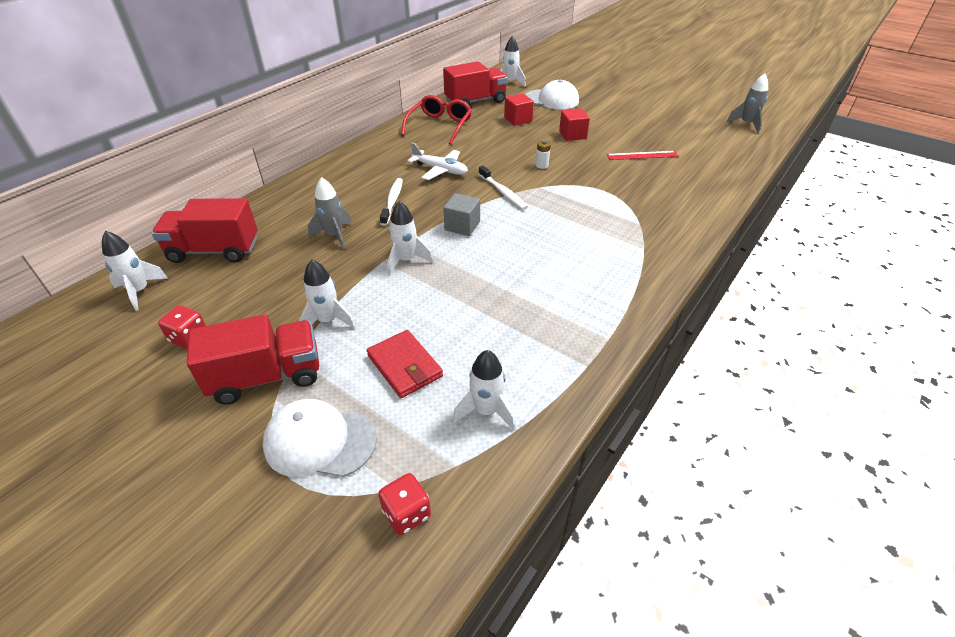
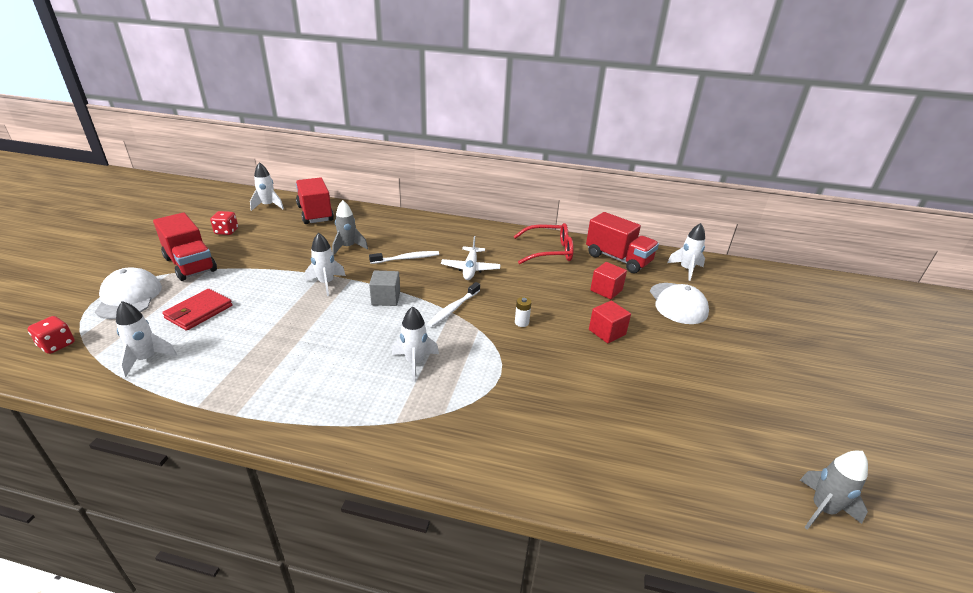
camera: 65 degrees right, 10 degrees down
white rocket [299,260,356,329] -> white rocket moved to [392,306,439,382]
red ruler [607,151,678,160] -> none

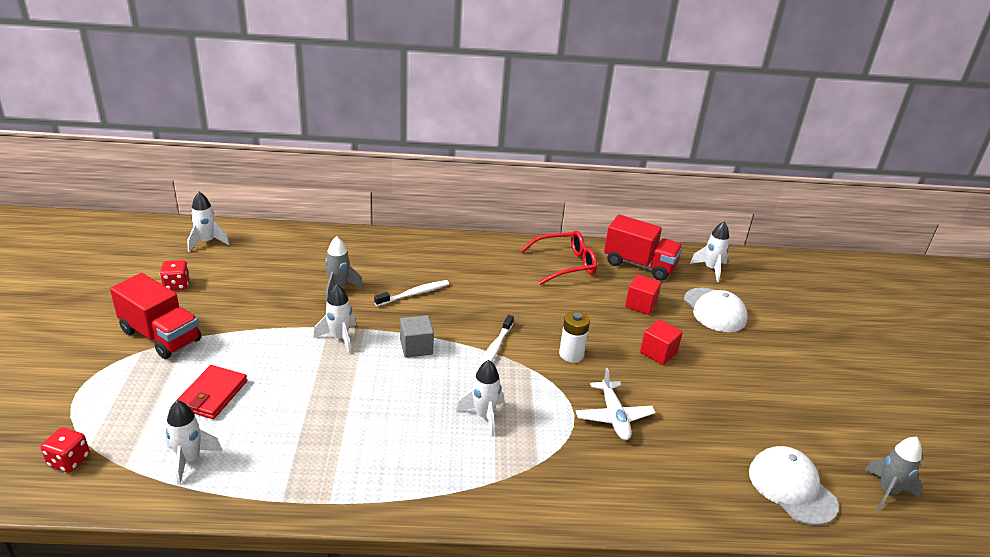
camera: 15 degrees left, 0 degrees up
white cap [95,267,162,319] -> white cap moved to [749,446,839,525]
red truck [296,177,334,224] -> none
white plane [441,236,501,280] -> white plane moved to [576,368,656,440]
white battery [515,297,531,327] -> white battery [559,311,590,363], size x1.60

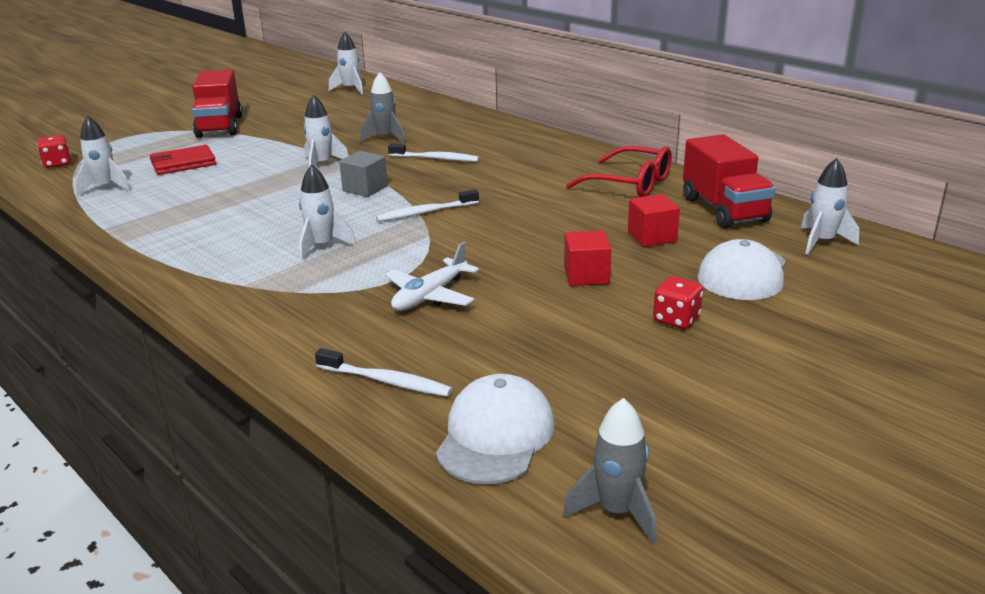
camera: 50 degrees right, 5 degrees down
red dice [160,260,190,290] -> red dice moved to [653,276,703,329]
white battery [559,311,590,363] -> none
none -> white toothbrush [315,348,453,397]

